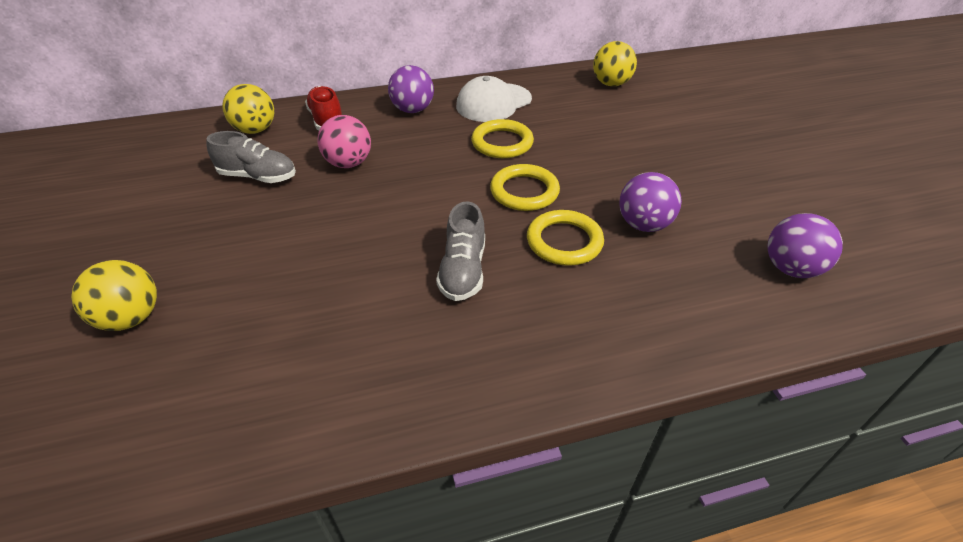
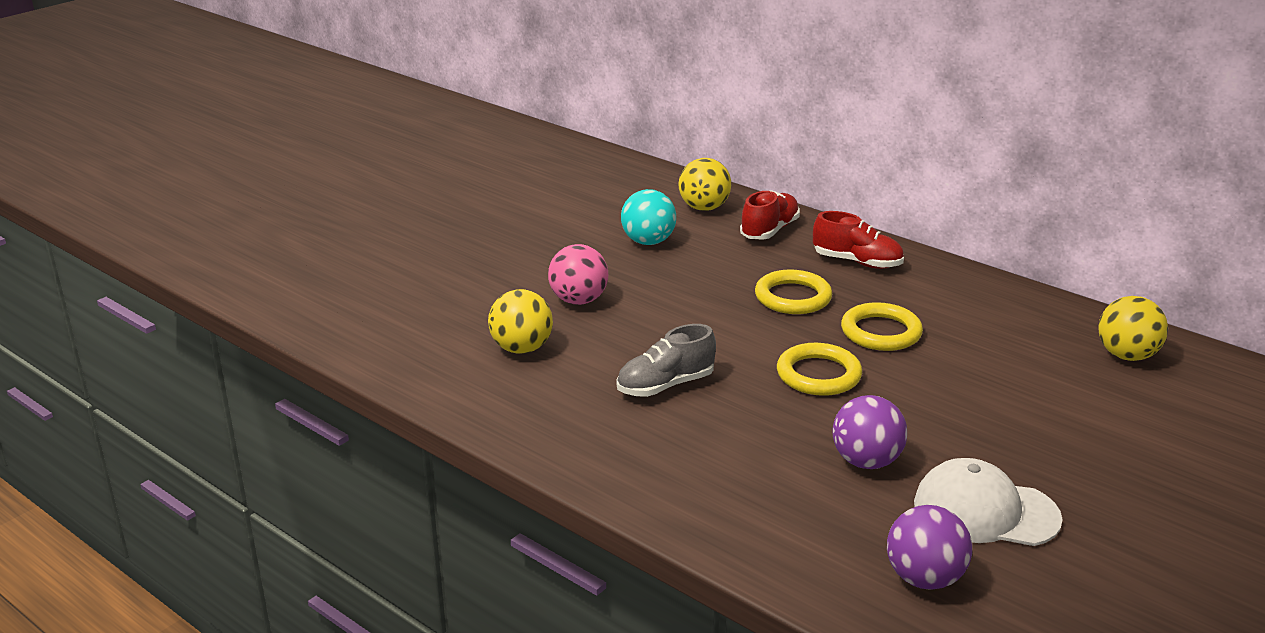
camera: 55 degrees right, 15 degrees down
yellow ball [71,260,157,331] -> yellow ball moved to [488,289,553,354]
grey shoe [206,131,296,183] -> turquoise ball [621,189,676,245]
pink ball [317,115,371,168] -> pink ball moved to [548,244,608,305]
purple ball [388,65,434,113] -> red shoe [813,211,904,269]
white cap [456,76,532,122] -> white cap moved to [914,458,1063,546]
yellow ring [527,210,604,266] -> yellow ring moved to [755,270,832,314]

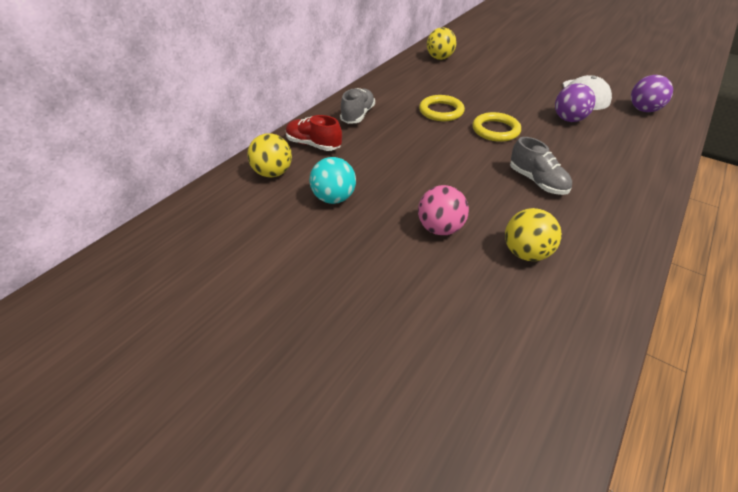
camera: 95 degrees left, 15 degrees up
yellow ring [755,270,832,314] -> none
red shoe [813,211,904,269] -> grey shoe [340,88,375,124]

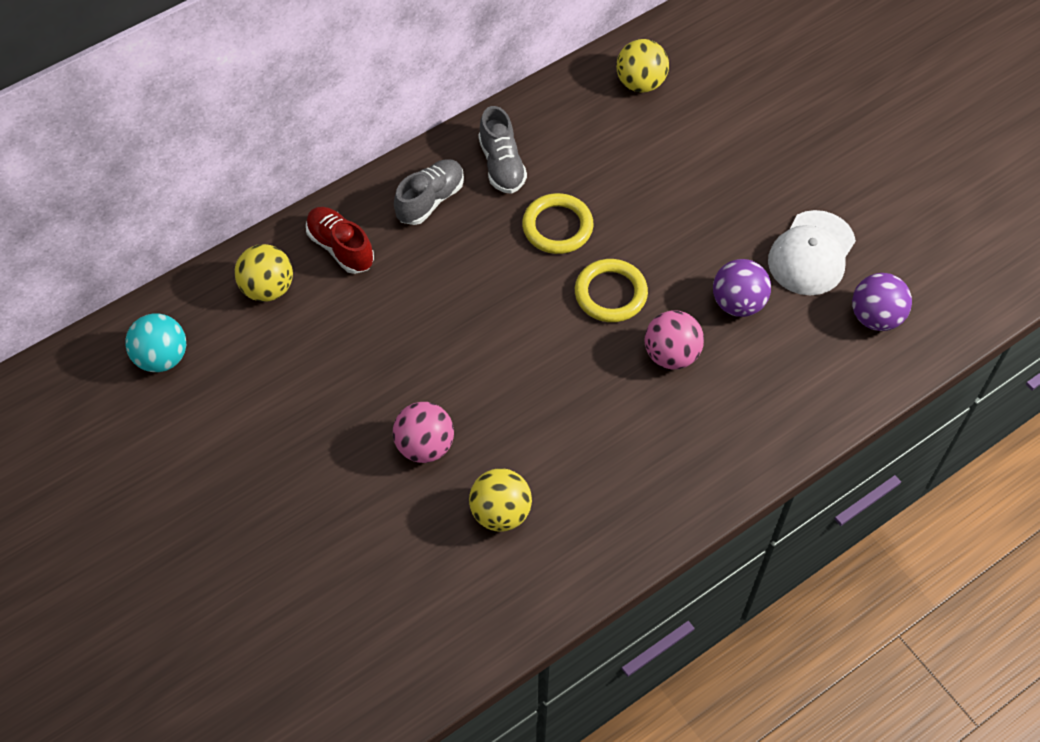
camera: 20 degrees right, 15 degrees up
turquoise ball [310,157,356,204] -> turquoise ball moved to [125,313,186,372]
grey shoe [510,137,572,195] -> grey shoe moved to [478,106,527,194]
none -> pink ball [644,310,704,369]

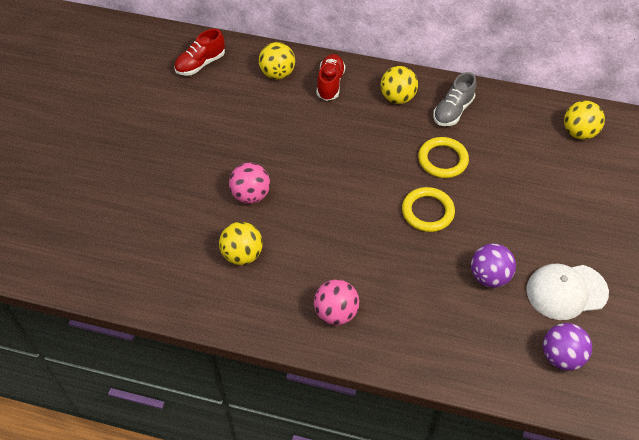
camera: 50 degrees right, 5 degrees down
turquoise ball [125,313,186,372] -> red shoe [174,29,225,76]
grey shoe [394,159,464,225] -> yellow ball [380,66,418,104]
pink ball [644,310,704,369] -> pink ball moved to [314,279,359,325]

